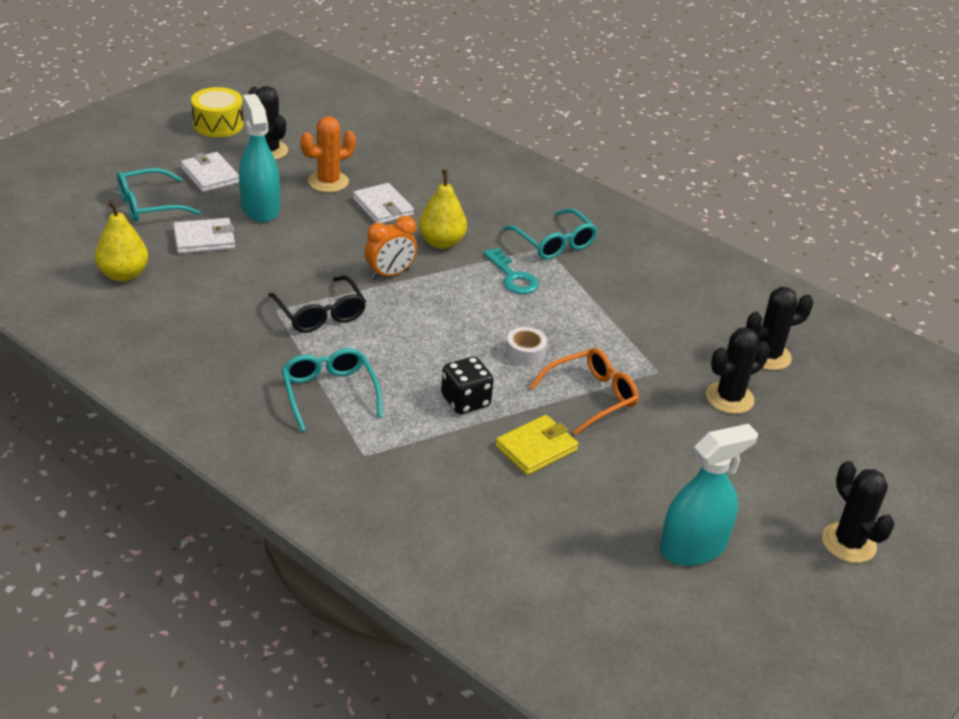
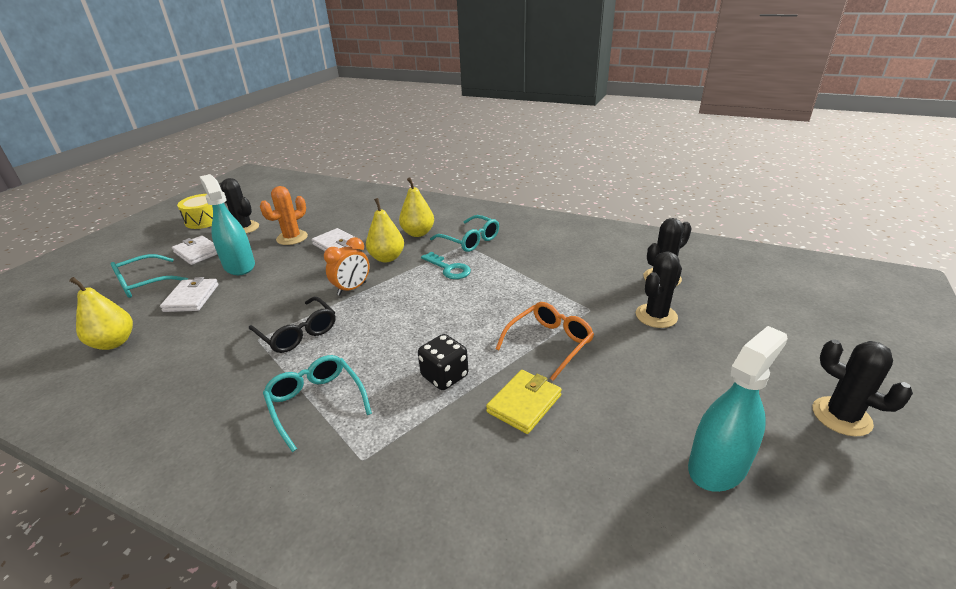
camera: 10 degrees left, 5 degrees down
white wallet [173,218,235,254] -> white wallet turned 60 degrees counterclockwise [160,277,219,312]
white tape [506,327,547,366] -> none
none -> yellow pear [399,177,434,237]

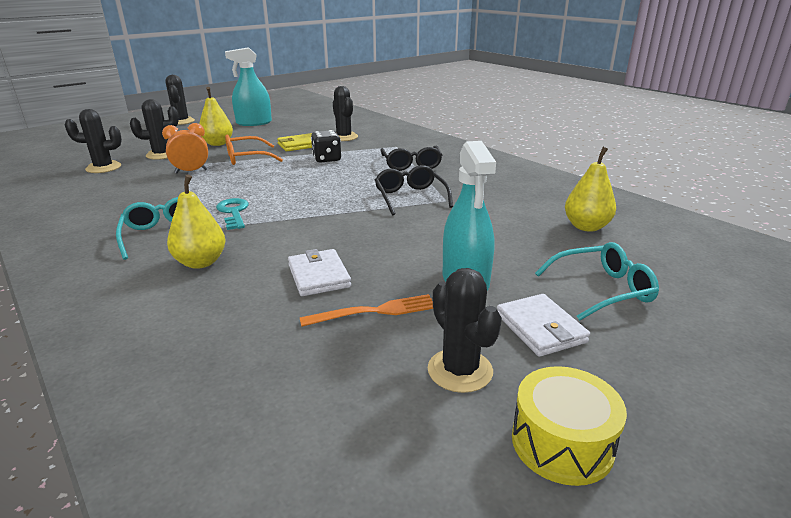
camera: 155 degrees left, 5 degrees down
white wallet [160,277,219,312] -> none
orange cactus [260,186,308,245] -> orange fork [300,294,433,327]
turquoise glasses [263,355,372,452] -> black glasses [381,146,442,171]
orange clock [324,237,370,295] -> orange clock moved to [162,123,208,173]
yellow pear [366,198,404,262] -> yellow pear moved to [199,87,233,146]
none -> black cactus [333,86,358,141]

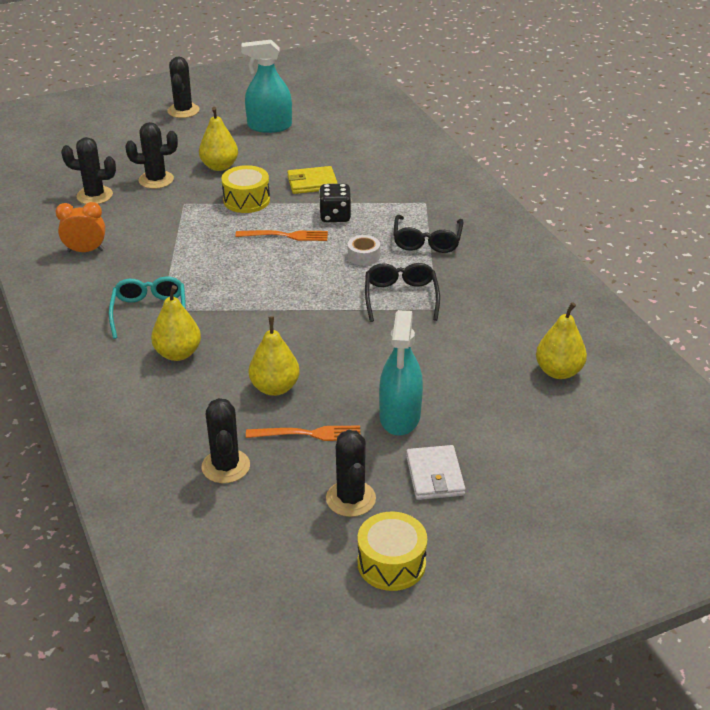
camera: 15 degrees right, 10 degrees up
orange clock [162,123,208,173] -> orange clock moved to [56,202,106,252]
turquoise key [216,198,249,230] -> none
orange glasses [225,135,283,165] -> yellow drum [222,165,270,213]
white wallet [288,249,351,296] -> yellow pear [249,316,300,396]
black cactus [333,86,358,141] -> black cactus moved to [201,398,250,483]
turquoise glasses [535,242,659,320] -> none
none -> orange fork [235,230,328,241]
none -> white tape [348,235,380,266]

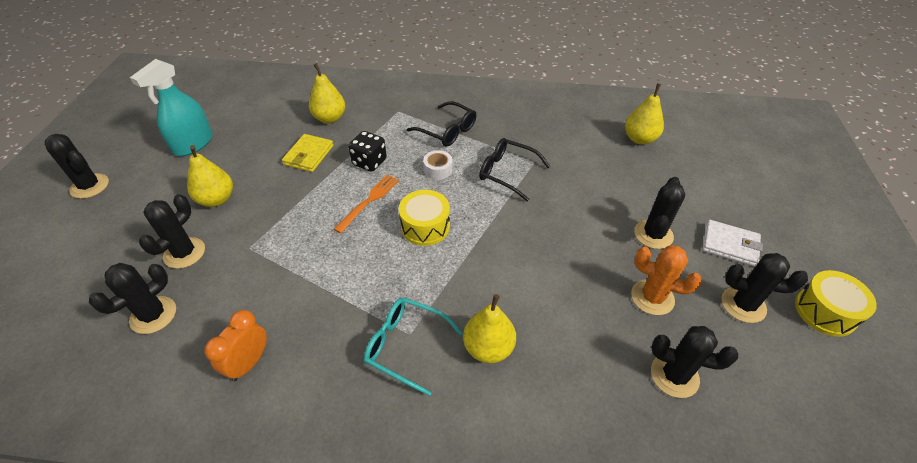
camera: 60 degrees left, 10 degrees up
yellow drum [222,165,270,213] -> yellow drum moved to [399,190,450,246]
orange fork [246,425,360,441] -> orange cactus [631,246,702,315]
yellow pear [249,316,300,396] -> yellow pear moved to [309,63,345,123]
turquoise spray bottle [379,310,423,436] -> black cactus [634,177,685,249]

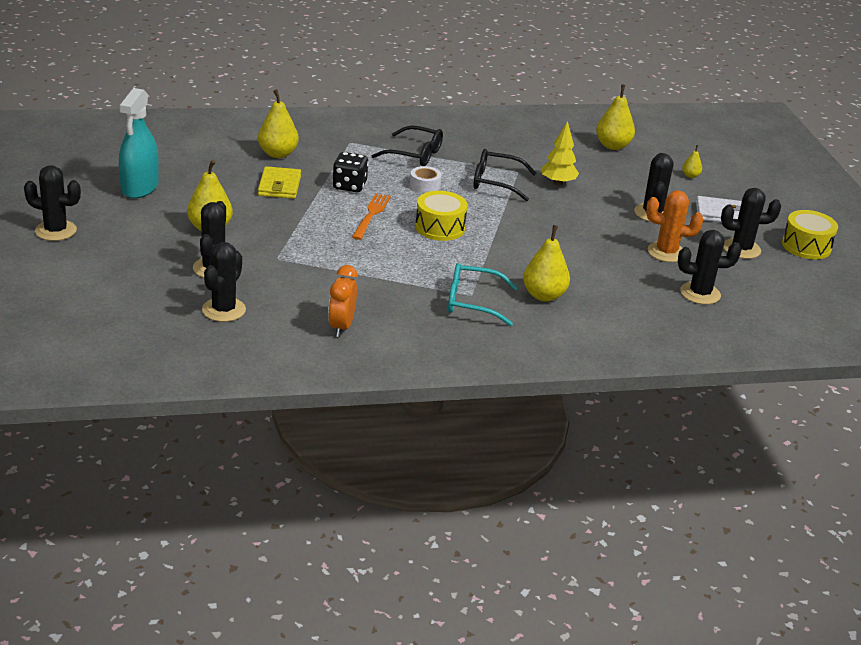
camera: 20 degrees left, 15 degrees down
none -> yellow tree [541,121,579,186]
none -> yellow pear [682,145,702,178]

